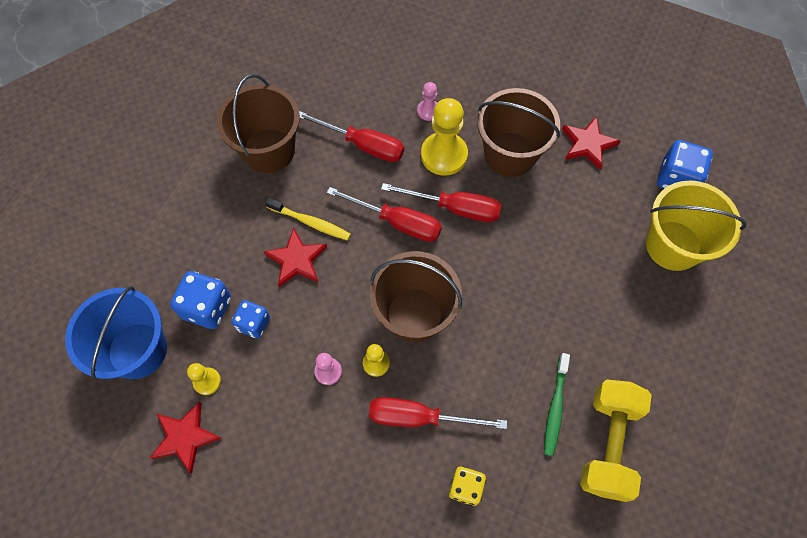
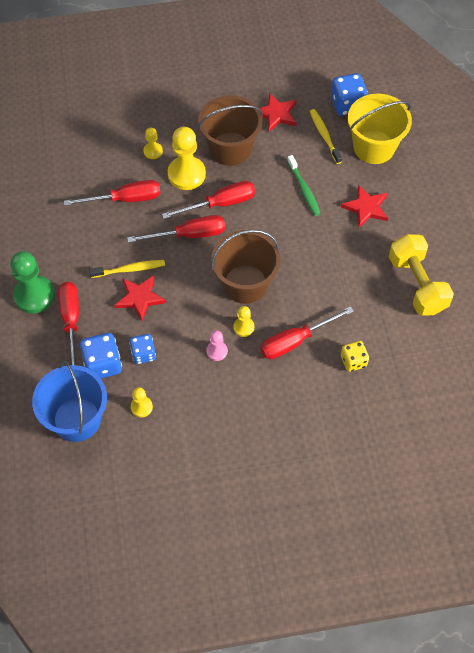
camera: 35 degrees left, 5 degrees down
red star [150,402,222,474] -> red star moved to [341,184,388,228]
brown bucket [217,74,300,173] -> none
pink pawn [417,82,437,121] -> yellow pawn [144,128,163,159]
green toothbrush [544,353,570,456] -> green toothbrush moved to [287,155,321,216]
none -> green pawn [10,251,55,313]
none -> red screwdriver [58,282,79,365]
none -> yellow toothbrush [310,109,342,164]

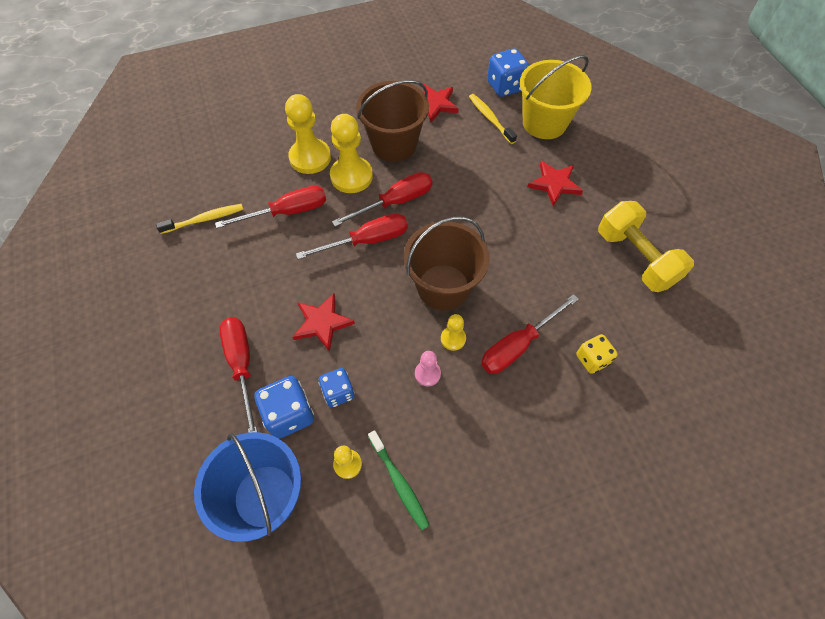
camera: 10 degrees left, 0 degrees up
green pawn [10,251,55,313] -> none
yellow toothbrush [89,260,165,278] -> yellow toothbrush moved to [156,204,244,234]
yellow pawn [144,128,163,159] -> yellow pawn [285,94,331,174], size x1.97
green toothbrush [287,155,321,216] -> green toothbrush moved to [368,430,430,530]

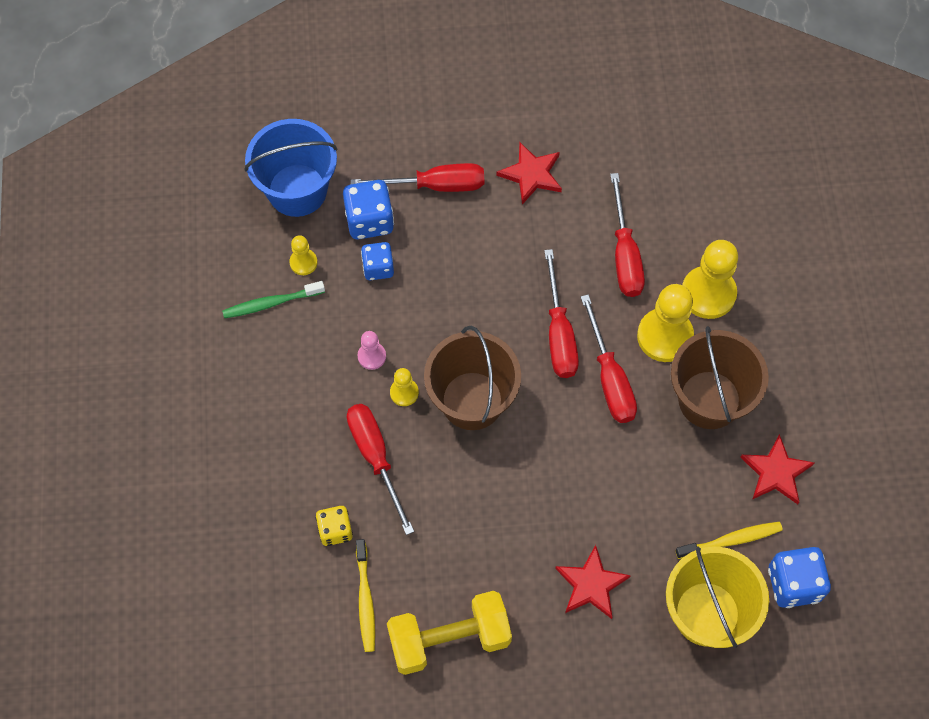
camera: 105 degrees right, 5 degrees up
yellow toothbrush [156,204,244,234] -> yellow toothbrush moved to [356,539,375,652]
red star [293,293,355,352] -> red star moved to [496,143,562,204]

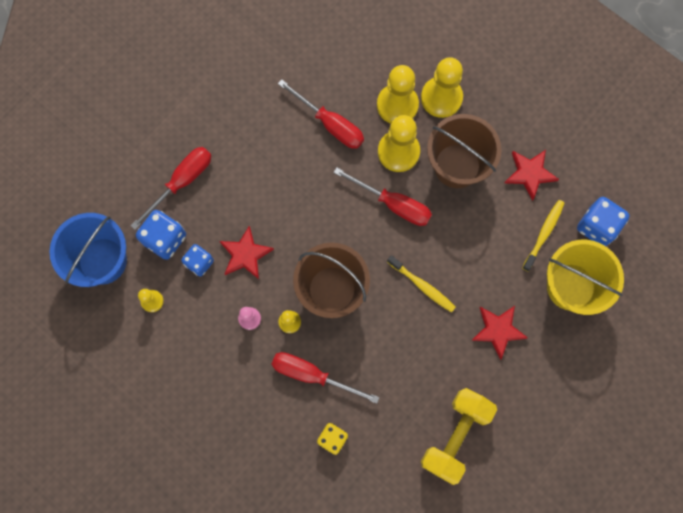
camera: 45 degrees left, 10 degrees up
green toothbrush [222,281,325,318] -> none
yellow toothbrush [356,539,375,652] -> yellow toothbrush moved to [387,255,456,313]
red star [496,143,562,204] -> red star moved to [219,226,274,279]
red screwdriver [544,249,579,378] -> none
none -> yellow pawn [421,57,463,118]

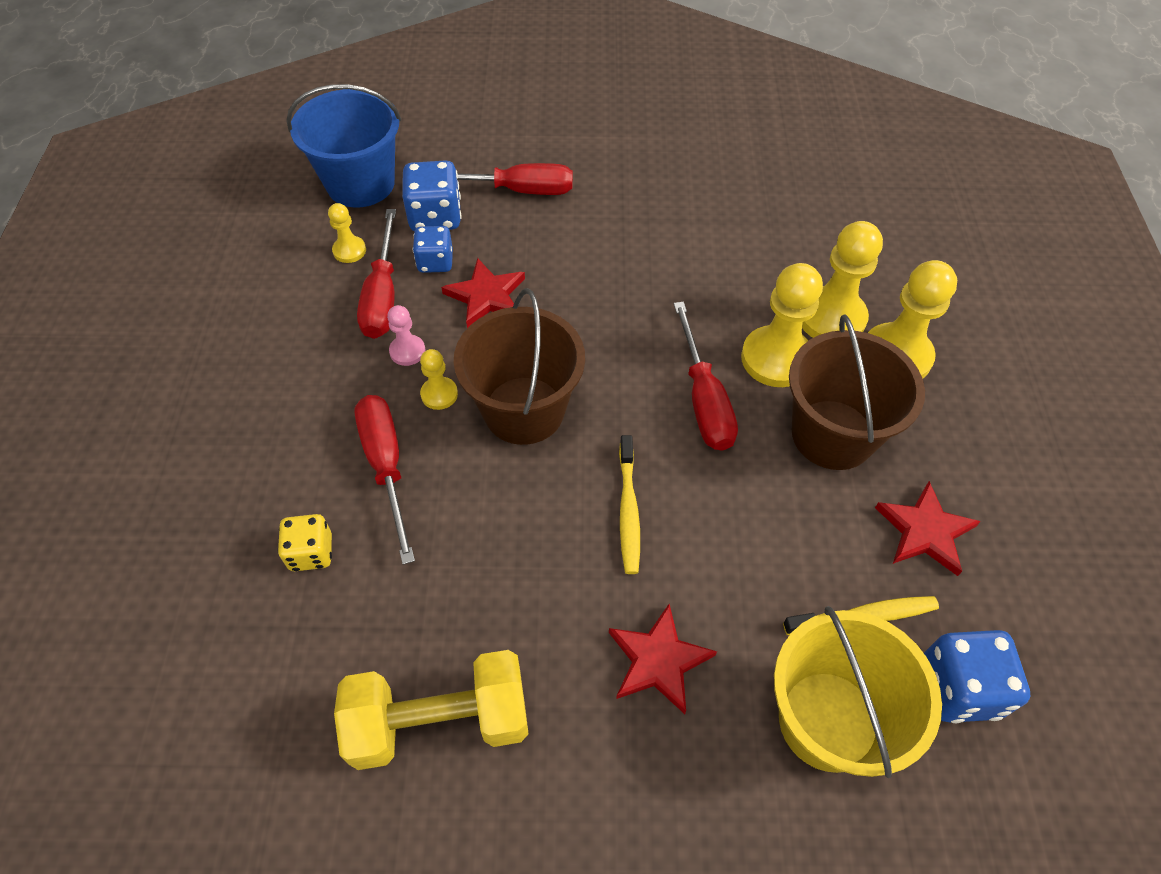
camera: 50 degrees right, 20 degrees down
red screwdriver [278,79,364,149] -> red screwdriver moved to [357,209,396,339]

